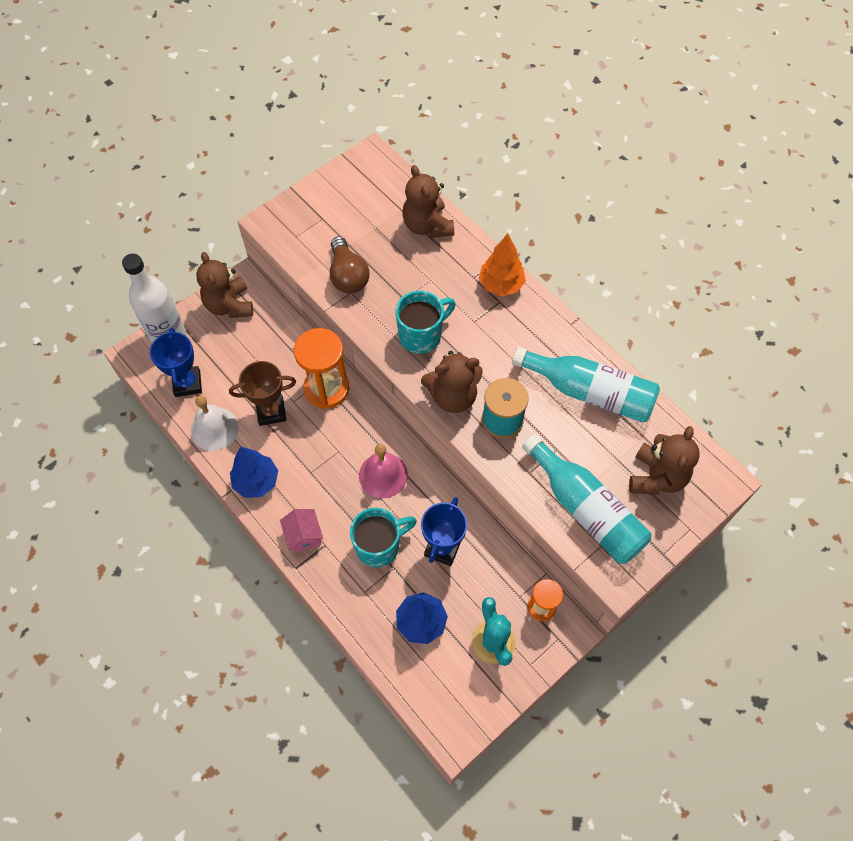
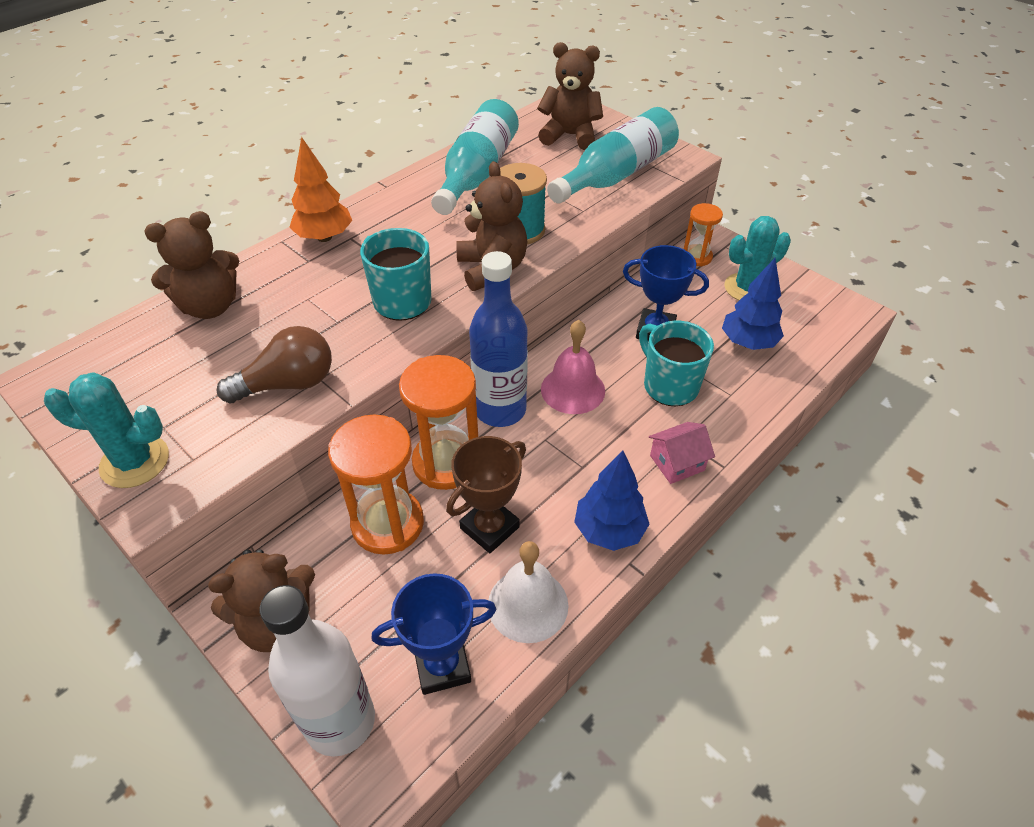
camera: 95 degrees left, 15 degrees down
brown trophy [229,361,296,426] -> brown trophy turned 60 degrees clockwise [446,436,526,553]
none -> turquoise cactus [44,372,169,488]
none -> orange hourglass [328,415,424,554]
none -> blue bottle [469,251,528,427]

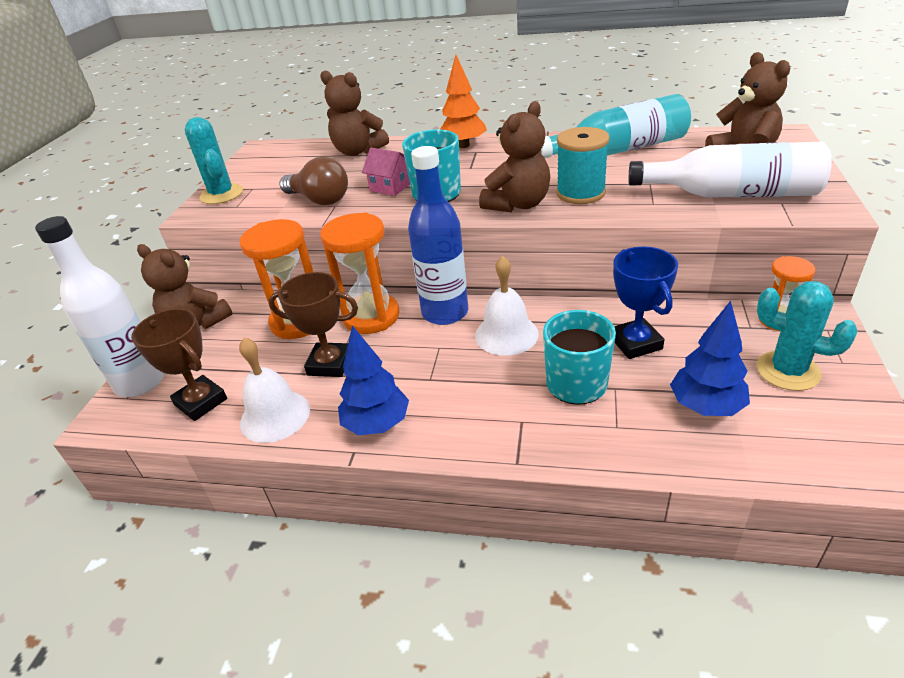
camera: 60 degrees right, 10 degrees down
blue trophy [372,573,497,695] -> brown trophy [131,308,227,421]
pink bell [541,320,605,414] -> white bell [475,256,539,356]
turquoise bottle [547,107,679,204] -> white bottle [629,142,832,197]
pink house [649,422,715,484] -> pink house moved to [362,148,410,196]

